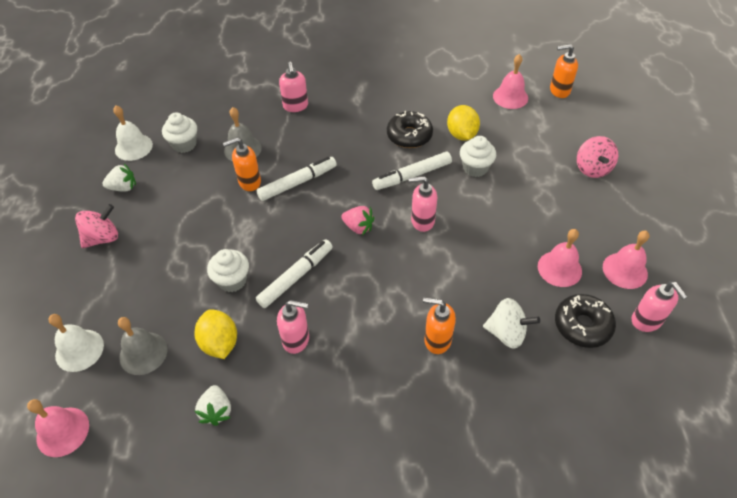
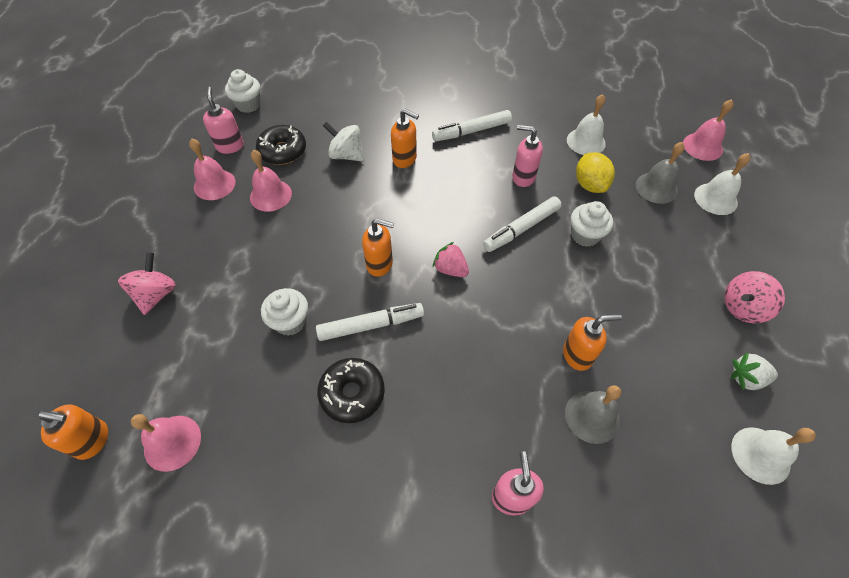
camera: 170 degrees left, 5 degrees up
white cupcake [162,112,197,153] -> white cupcake moved to [225,69,260,113]
white strawberry [195,385,231,426] -> white bell [567,94,606,155]
white marker [257,157,337,201] -> white marker moved to [432,110,512,142]
pink soap dispenser [409,176,437,232] -> orange soap dispenser [362,219,394,277]
yellow lemon [447,105,480,141] -> none

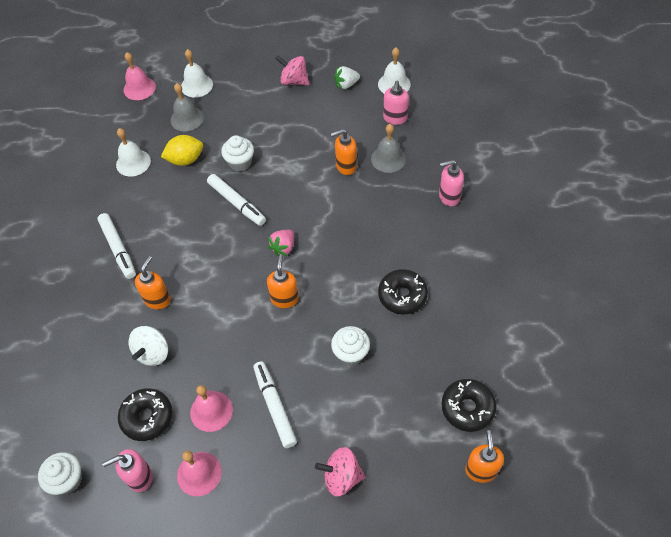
camera: 95 degrees left, 0 degrees up
pink bell [131,414,201,472] -> black donut [441,379,497,432]
white marker [316,303,424,341] -> white marker moved to [253,361,297,448]
pink soap dispenser [512,125,543,187] -> pink soap dispenser moved to [383,81,409,125]
orange soap dispenser [563,314,622,371] -> orange soap dispenser turned 90 degrees counterclockwise [331,129,357,175]
pink spinning top [724,271,785,323] -> pink spinning top turned 150 degrees clockwise [275,55,309,85]
white strawberry [731,352,778,390] -> white strawberry turned 75 degrees clockwise [334,66,360,89]

